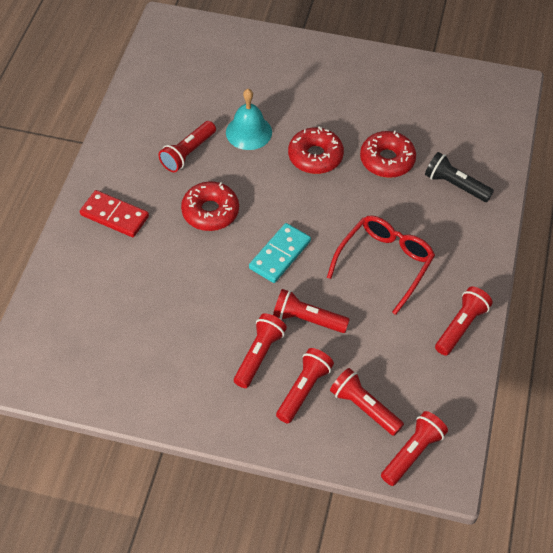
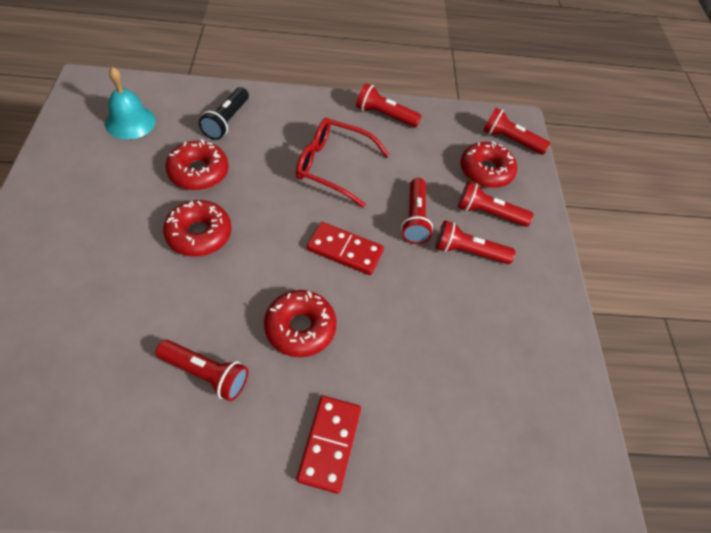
camera: 110 degrees left, 0 degrees up
turquoise bell [226,89,272,150] -> turquoise bell moved to [105,67,156,139]
turquoise domino [249,223,311,283] -> red domino [307,222,384,275]
red flashlight [330,368,404,436] -> red donut [461,141,517,188]

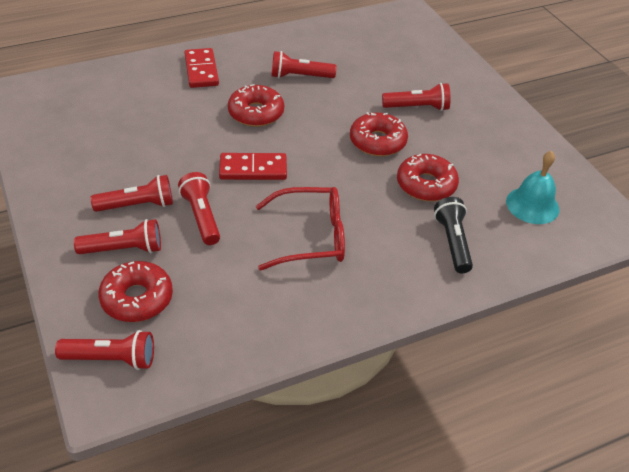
camera: 160 degrees right, 10 degrees down
red flashlight [356,83,422,127] -> red flashlight moved to [382,83,451,111]

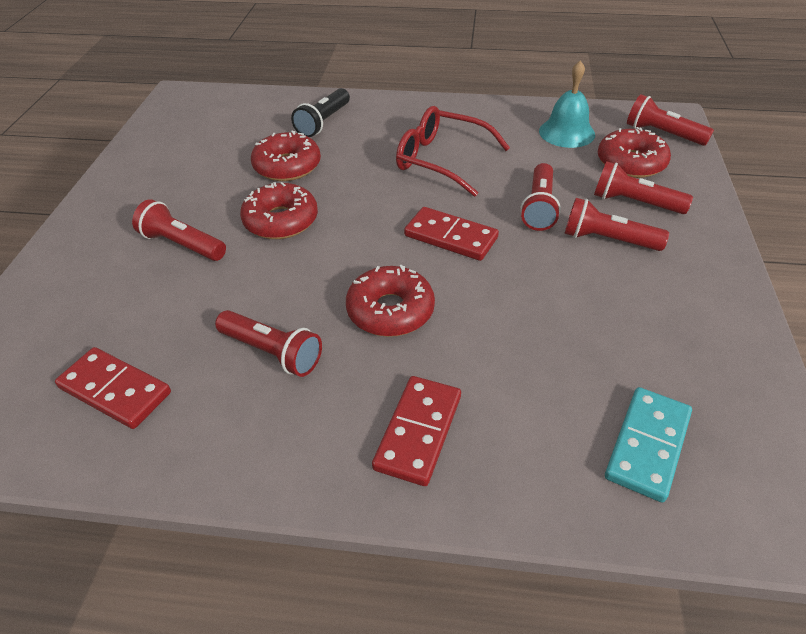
camera: 145 degrees left, 0 degrees up
turquoise bell [506,151,559,224] -> turquoise bell moved to [539,60,595,148]
none -> red domino [55,347,171,429]
none -> turquoise domino [605,387,692,503]

